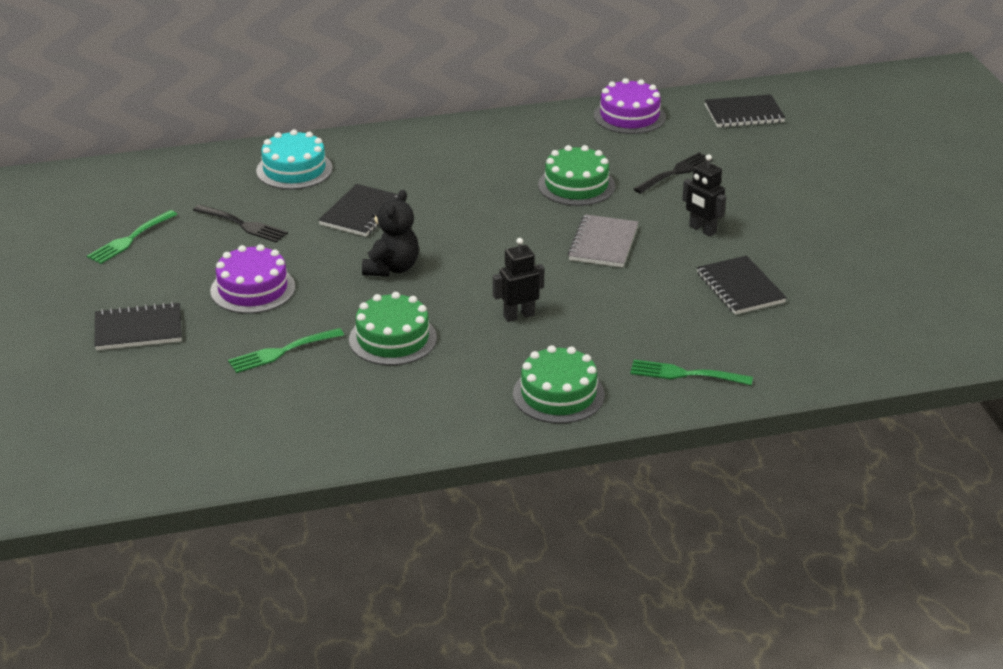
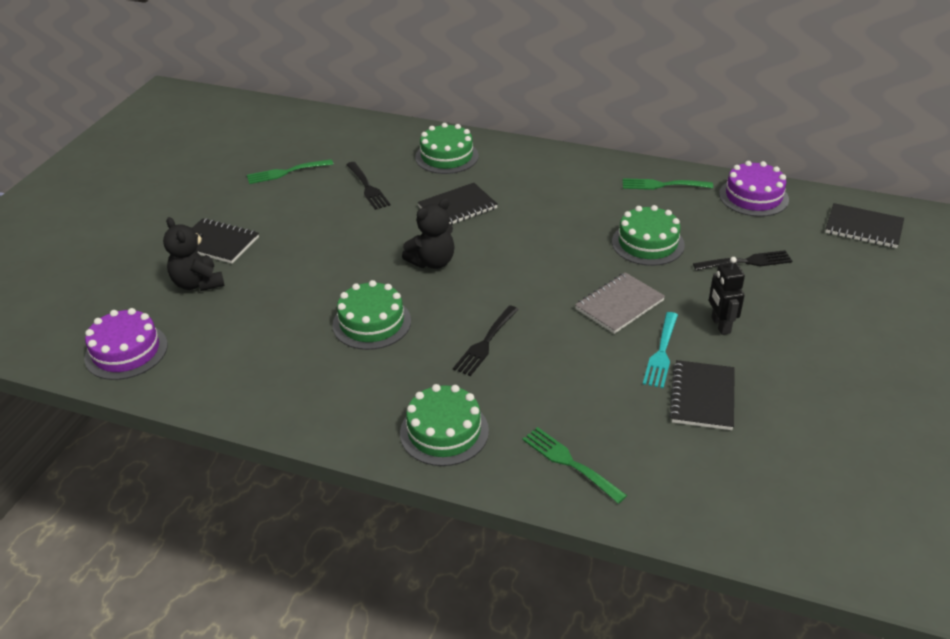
camera: 35 degrees right, 5 degrees up
purple cake [210,244,295,314] -> purple cake moved to [84,308,168,380]
green fork [228,328,344,373] -> green fork moved to [623,178,713,190]
turquoise cake [256,129,333,190] -> green cake [415,123,479,174]
black robot [493,238,544,322] -> black fork [453,305,519,376]
none -> black teddy bear [163,217,225,291]
none -> turquoise fork [643,312,678,388]

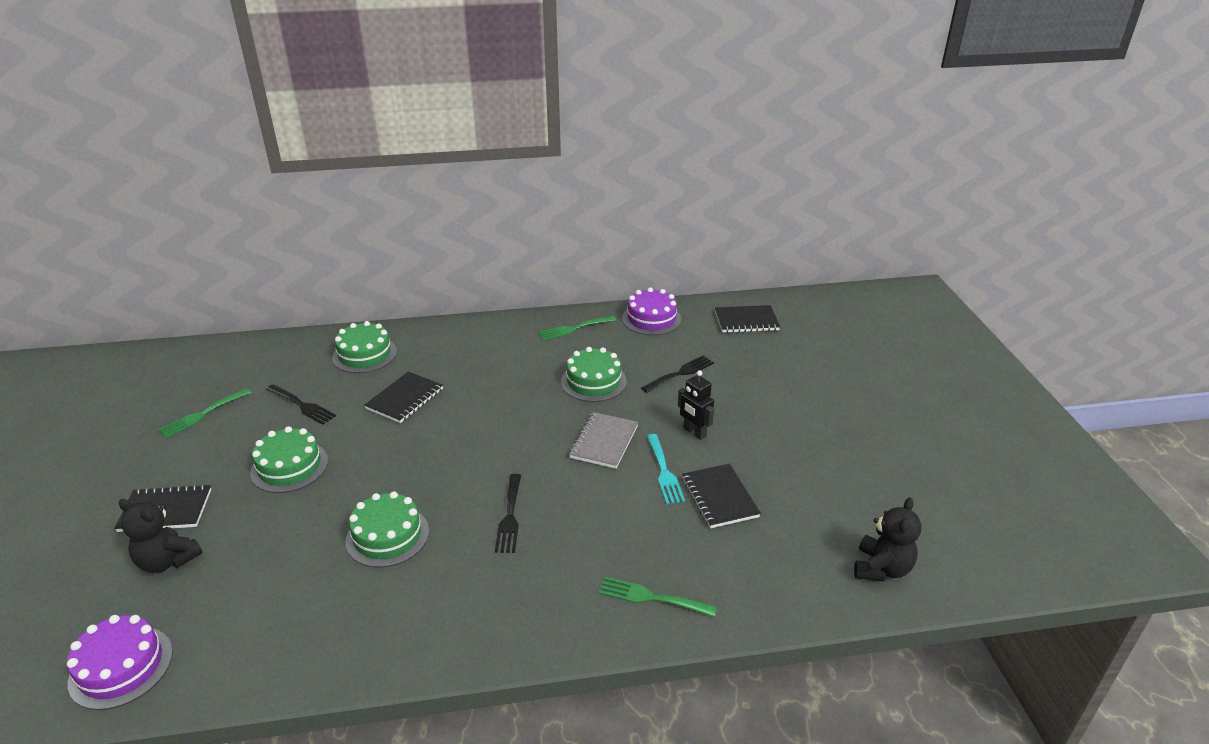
camera: 30 degrees left, 5 degrees down
green cake [400,384,489,466] -> green cake moved to [250,426,328,493]
black teddy bear [402,198,455,269] -> black teddy bear moved to [854,497,921,582]

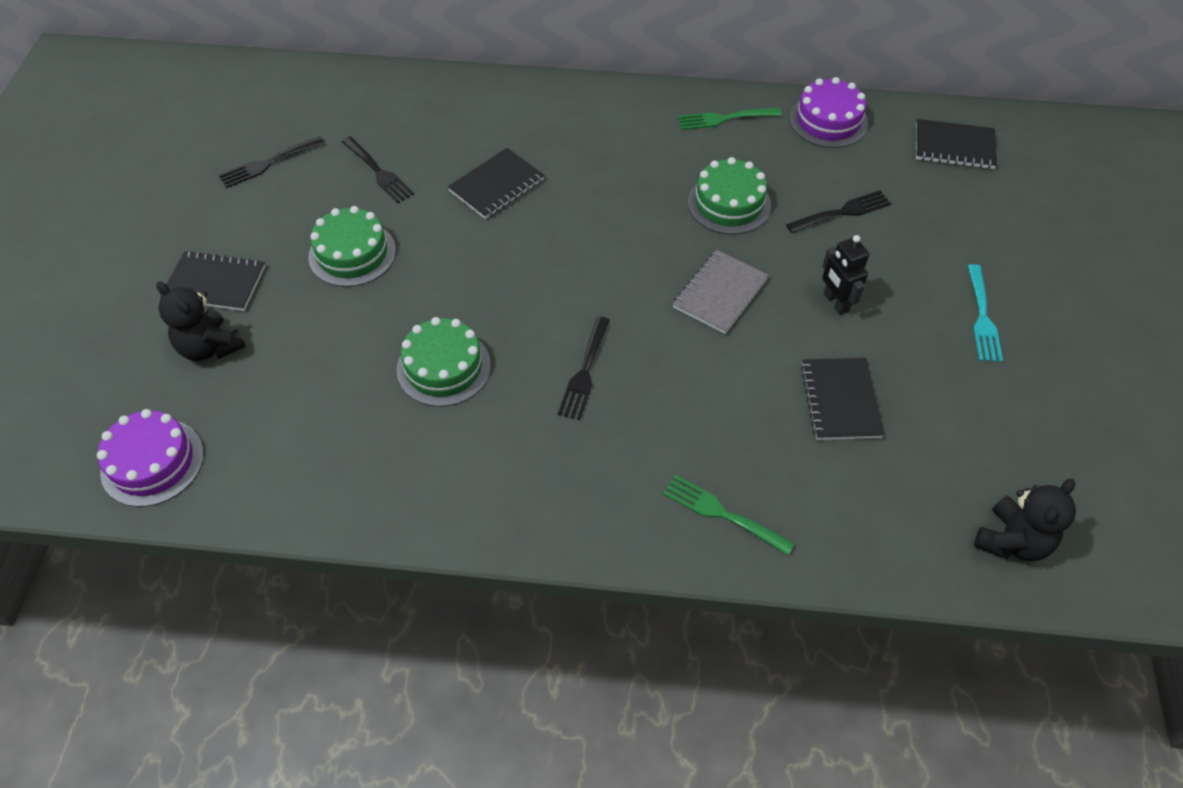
camera: 15 degrees right, 20 degrees up
green fork [158,388,252,438] -> black fork [219,137,325,188]
green cake [332,321,397,373] -> none
turquoise fork [647,434,685,504] -> turquoise fork moved to [968,264,1003,362]

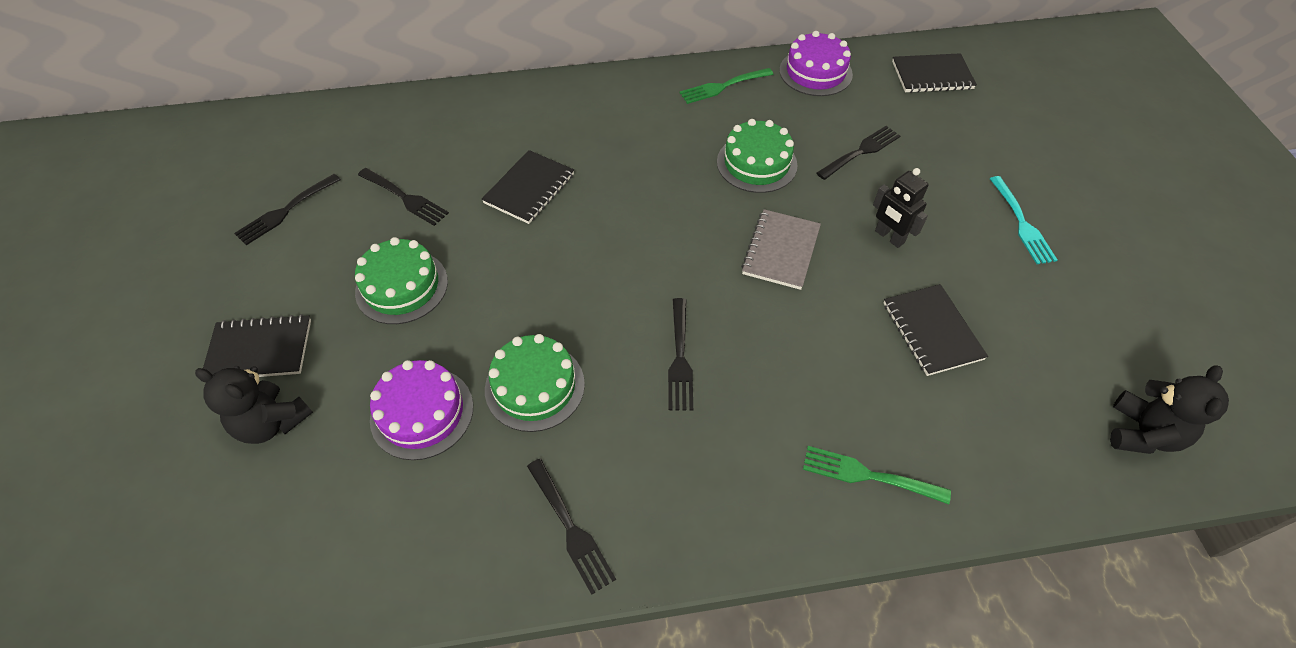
camera: 15 degrees left, 0 degrees up
purple cake [97,409,204,507] -> purple cake moved to [370,360,473,460]
none -> black fork [527,459,616,595]

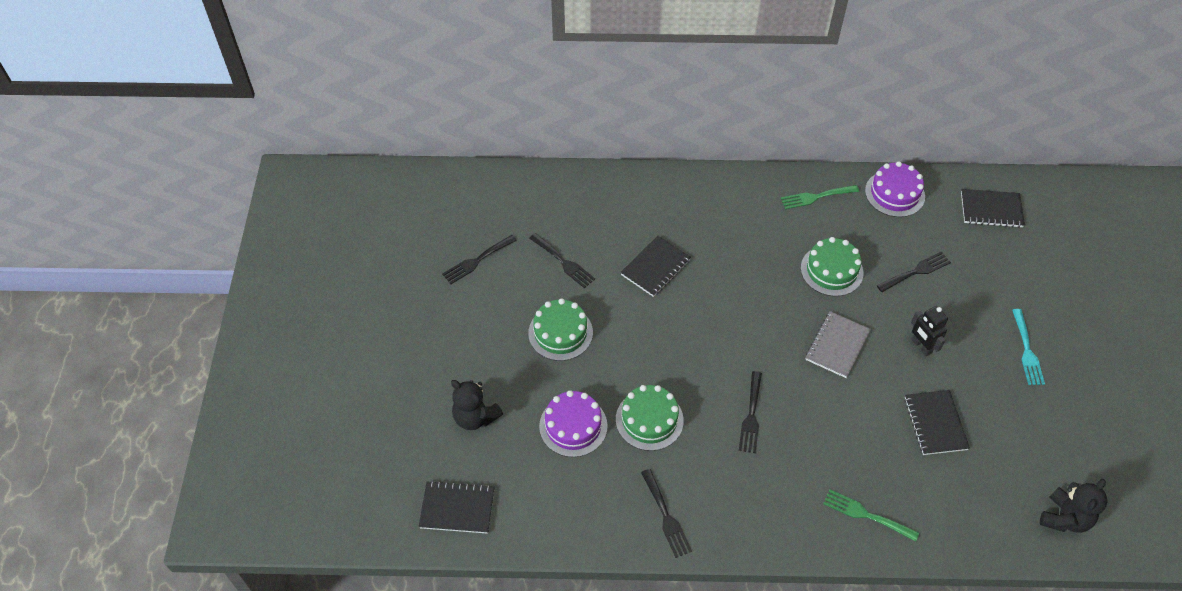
camera: 10 degrees right, 0 degrees up
black notebook [203,314,311,377] -> black notebook moved to [419,480,495,534]

